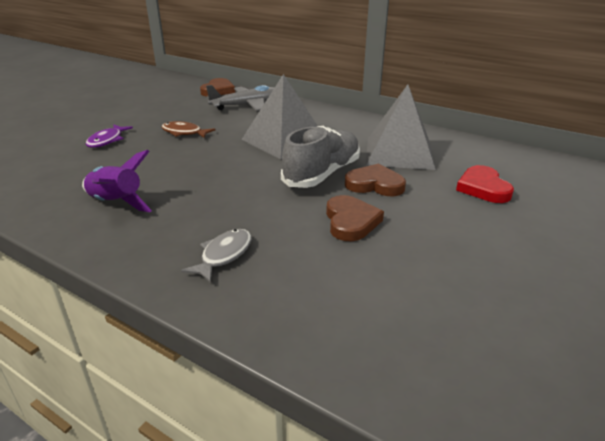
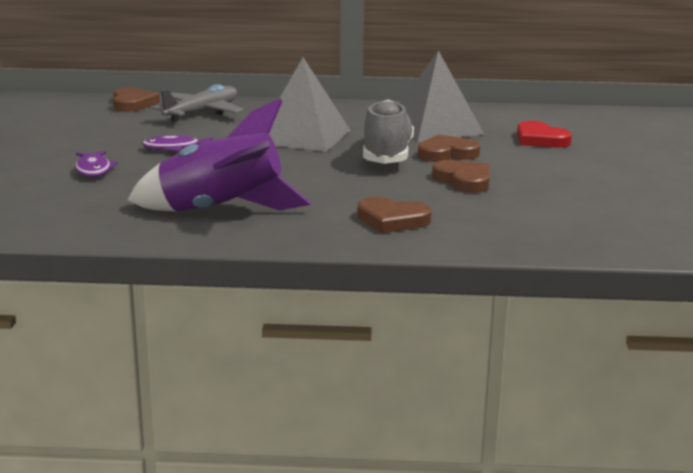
camera: 30 degrees left, 10 degrees down
purple rocket [82,150,152,212] -> purple rocket [128,98,311,212], size x1.61
brown fish [161,121,215,138] -> purple fish [142,135,213,151]
grey fish [181,229,252,283] -> brown heart [357,197,432,233]

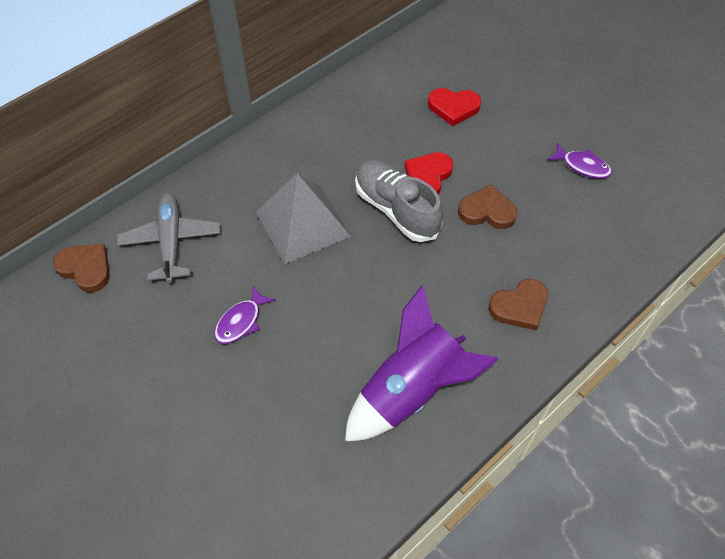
camera: 45 degrees left, 35 degrees up
purple fish [75,151,118,177] -> purple fish moved to [547,143,612,179]
grey pyramid [400,50,485,142] -> none
brown heart [418,134,480,162] -> red heart [404,152,453,194]

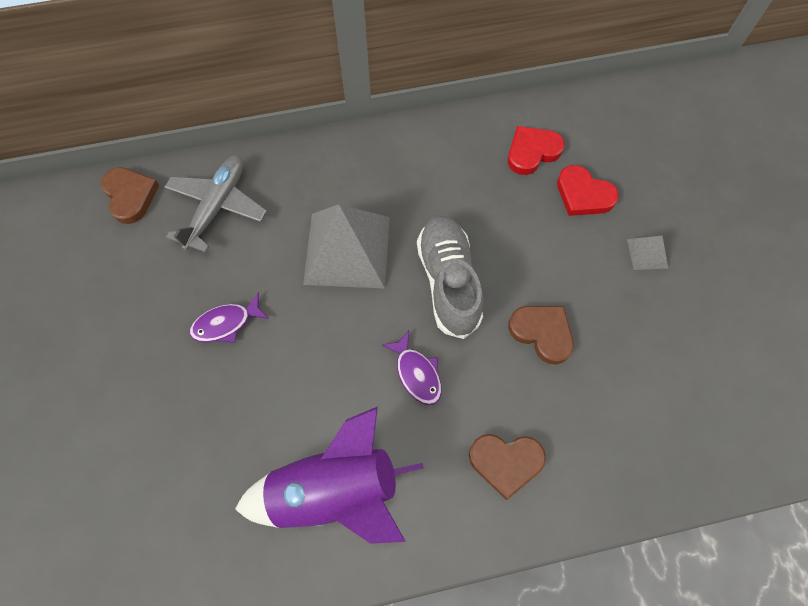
camera: 30 degrees right, 10 degrees up
red heart [404,152,453,194] -> red heart moved to [507,126,565,175]
purple fish [547,143,612,179] -> purple fish moved to [382,330,442,405]
none -> grey pyramid [627,236,668,270]

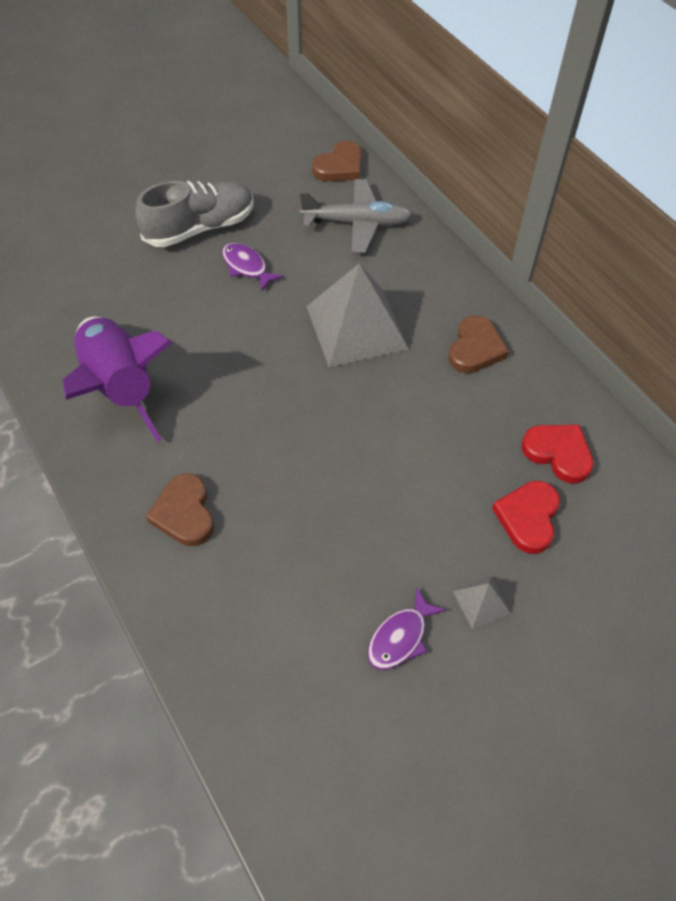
camera: 70 degrees right, 10 degrees down
purple fish [382,330,442,405] -> purple fish moved to [367,587,446,670]
grey shoe [417,215,483,339] -> grey shoe moved to [135,181,254,247]
brown heart [508,306,574,364] -> brown heart moved to [448,315,509,373]

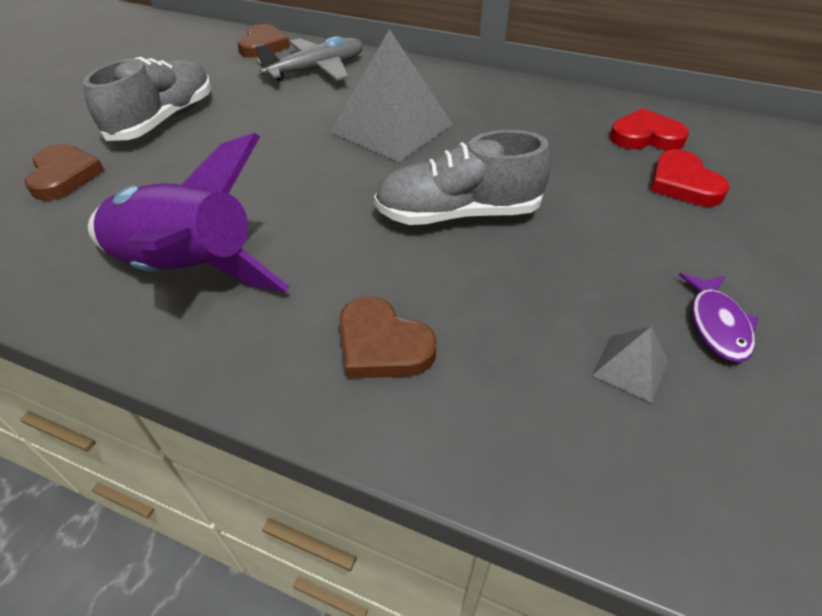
camera: 35 degrees left, 10 degrees down
purple fish [222,243,284,291] -> none
brown heart [448,315,509,373] -> brown heart moved to [25,144,105,201]
grey pyramid [453,576,511,629] -> grey pyramid moved to [592,326,668,403]
none -> grey shoe [374,130,551,225]

